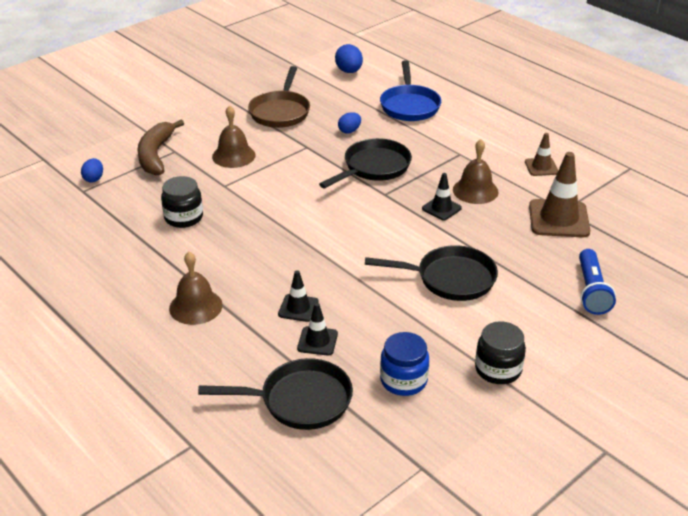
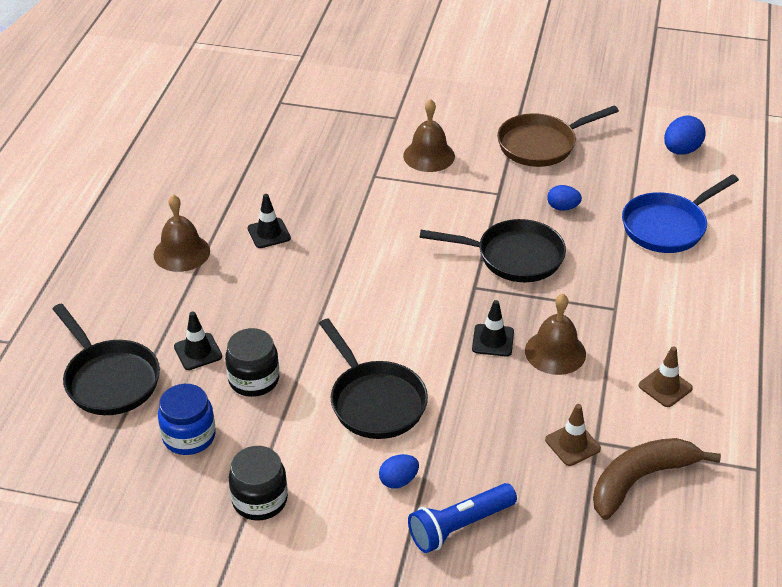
camera: 55 degrees right, 5 degrees up
blue egg [81,158,103,183] -> blue egg moved to [379,454,419,489]
brown banana [137,120,184,176] -> brown banana moved to [593,438,721,520]
black jar [161,176,203,228] -> black jar moved to [225,328,279,397]
black traffic cone [278,270,319,322] -> black traffic cone moved to [247,194,291,248]
brown traffic cone [529,152,590,237] -> brown traffic cone [545,404,601,466], size x0.55

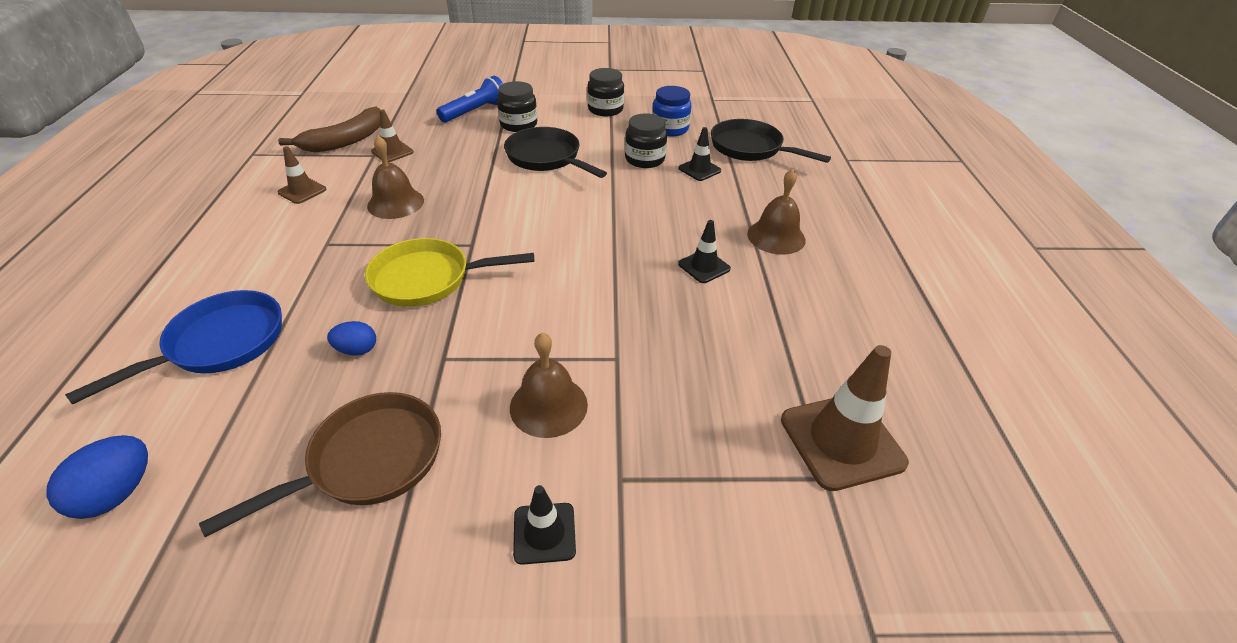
camera: 165 degrees right, 0 degrees up
blue egg [379,454,419,489] -> black jar [497,81,537,132]
black pan [420,219,566,282] -> yellow pan [365,238,534,307]
black traffic cone [472,300,514,356] -> black traffic cone moved to [513,485,576,565]
none -> brown traffic cone [781,345,909,491]

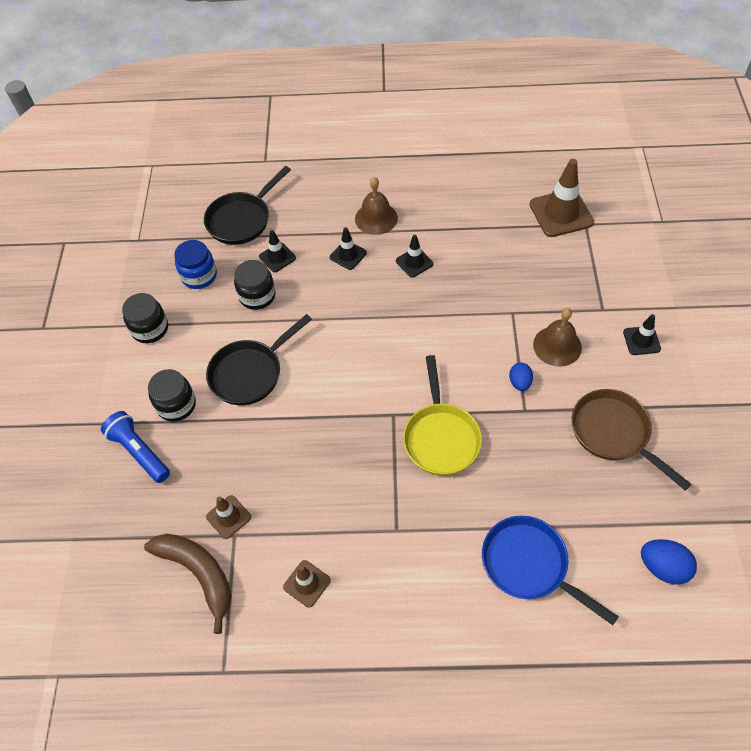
camera: 85 degrees left, 15 degrees up
blue egg [327,321,376,356] -> blue egg moved to [509,363,533,391]
brown bell [367,136,424,219] -> none
none -> black traffic cone [330,227,367,270]

